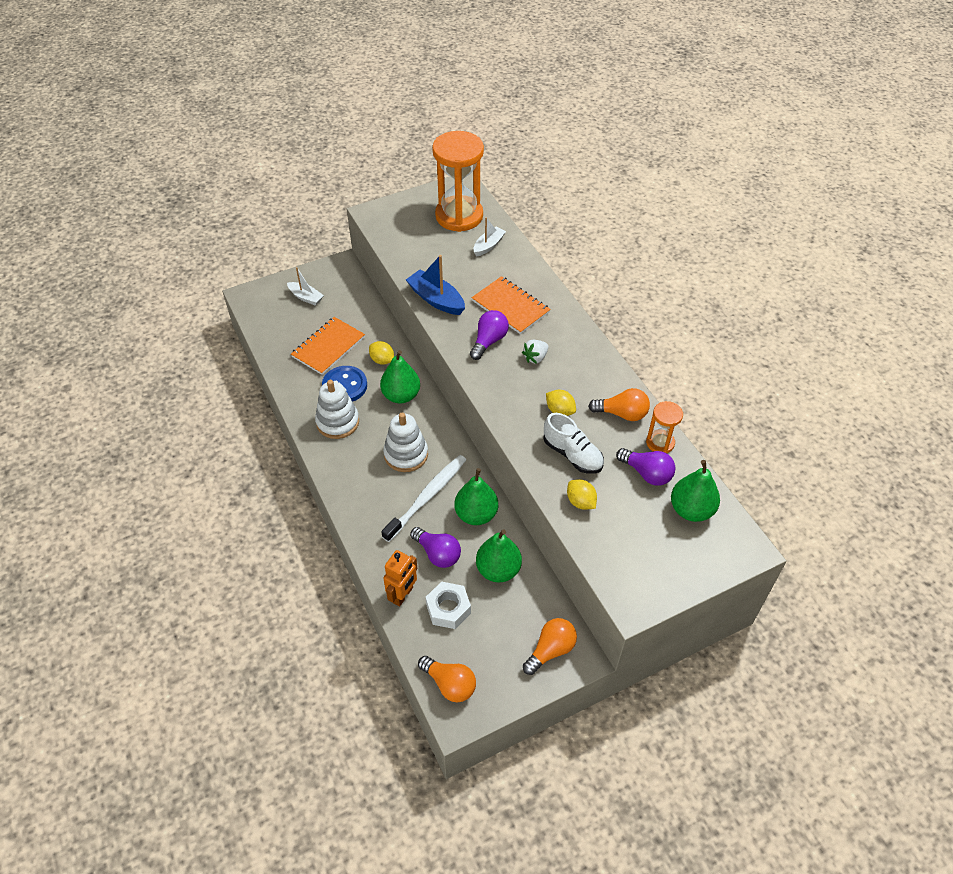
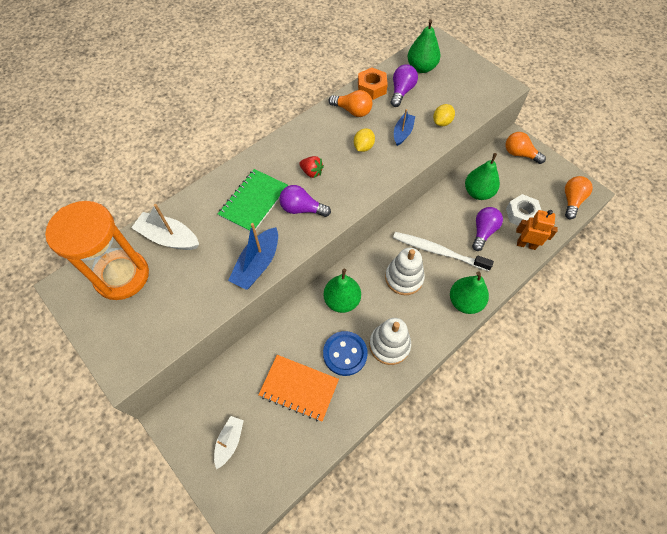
camera: 105 degrees left, 10 degrees up
yellow lemon [369,341,394,365] -> none
green pear [454,468,498,525] -> green pear moved to [450,272,489,314]
orange notebook [472,276,551,334] -> green notebook [218,169,288,232]
white boat [473,217,506,256] -> white boat [131,204,199,250], size x1.53
white strawberry [522,340,548,364] -> red strawberry [299,156,324,178]
white shoe [543,413,604,474] -> blue boat [394,109,415,146]
orange light bulb [588,388,650,421] -> orange light bulb turned 120 degrees clockwise [329,90,372,117]
orange hourglass [646,401,683,453] -> orange nut [358,67,388,100]

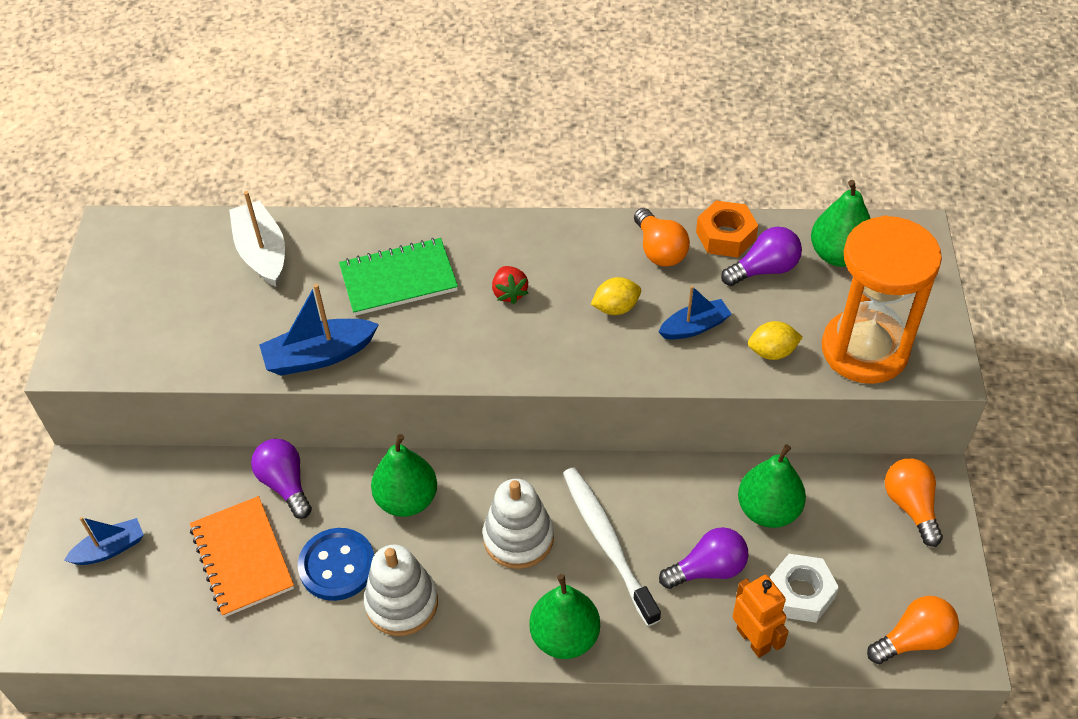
camera: 45 degrees right, 10 degrees down
orange hourglass [45,201,149,300] -> orange hourglass moved to [822,215,942,384]
white boat [214,416,244,469] -> blue boat [64,517,144,565]
purple light bulb [279,185,331,217] -> purple light bulb moved to [251,439,312,519]

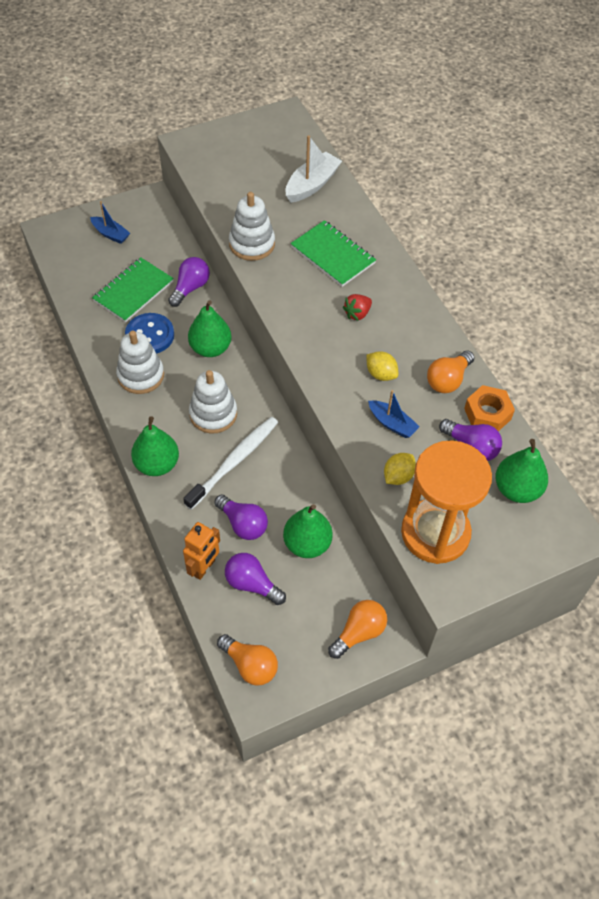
camera: 60 degrees right, 5 degrees up
orange notebook [190,496,294,617] -> green notebook [92,257,174,322]
blue boat [259,284,379,376] -> white stacking toy [229,192,275,261]
yellow lemon [748,321,803,360] -> yellow lemon turned 75 degrees clockwise [384,453,416,485]
white nut [770,554,839,623] -> purple light bulb [225,553,286,605]

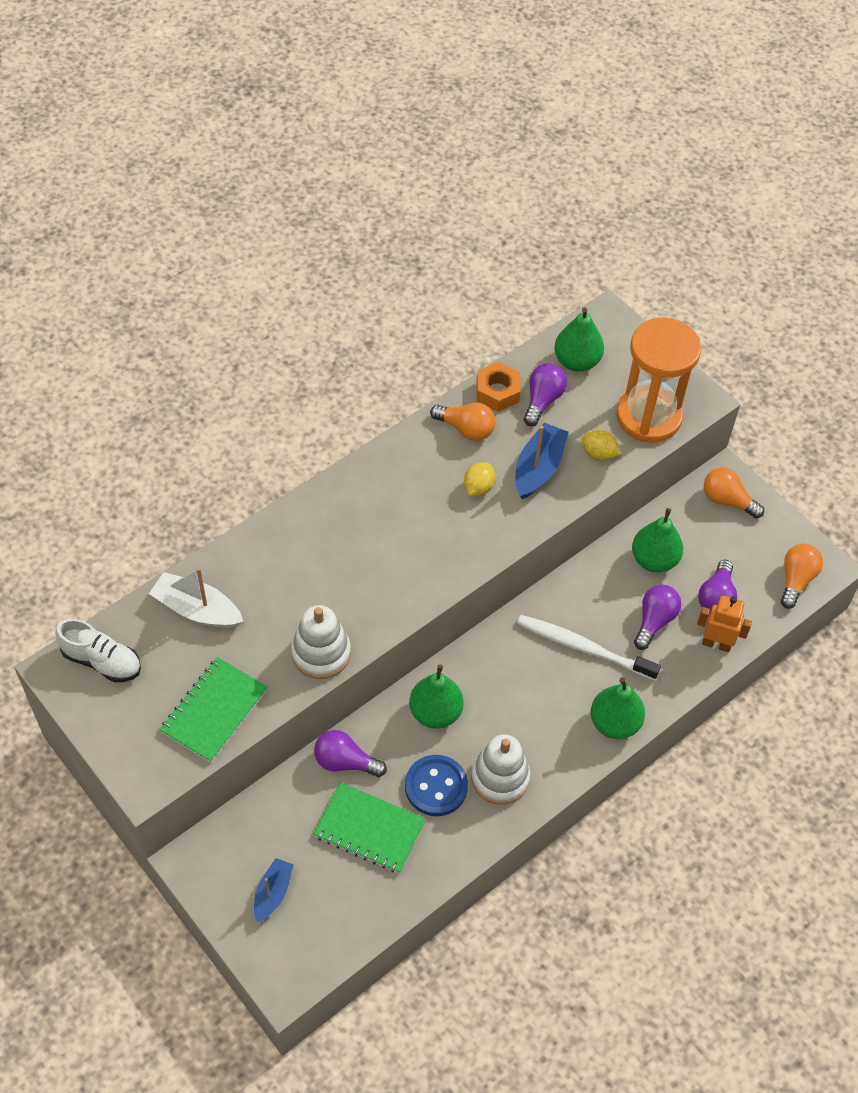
camera: 105 degrees left, 0 degrees up
white stacking toy [189,370,237,434] -> none
green notebook [291,220,376,287] -> green notebook moved to [159,657,268,763]
red strawberry [343,294,372,321] -> none
blue boat [368,390,420,438] -> blue boat [515,423,569,499], size x1.53
none -> white shoe [55,619,141,682]

